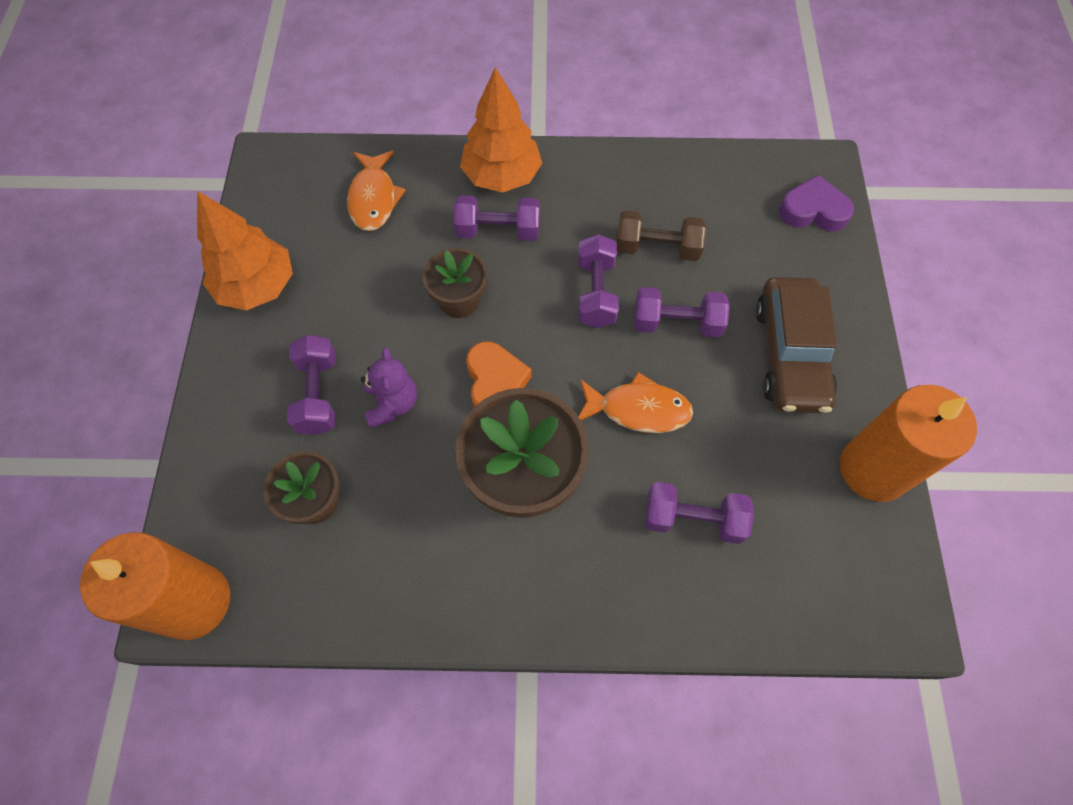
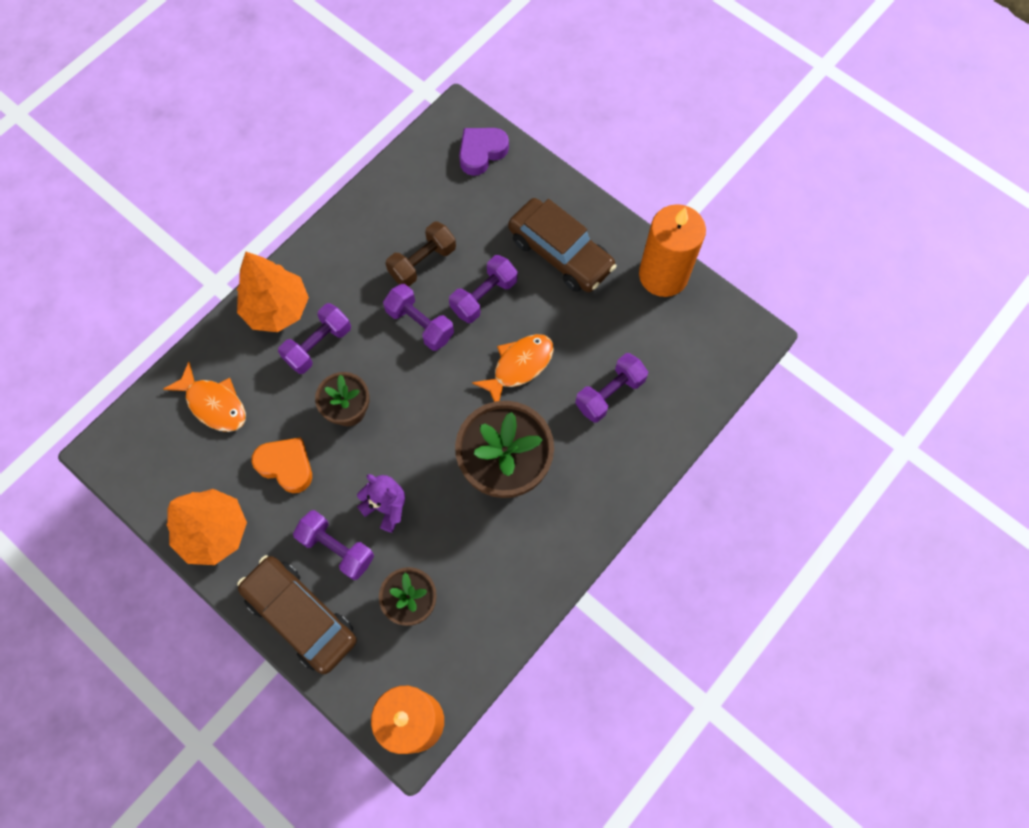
camera: 50 degrees left, 5 degrees up
orange heart [466,341,531,407] -> orange heart moved to [252,437,312,493]
none -> brown car [237,555,357,674]

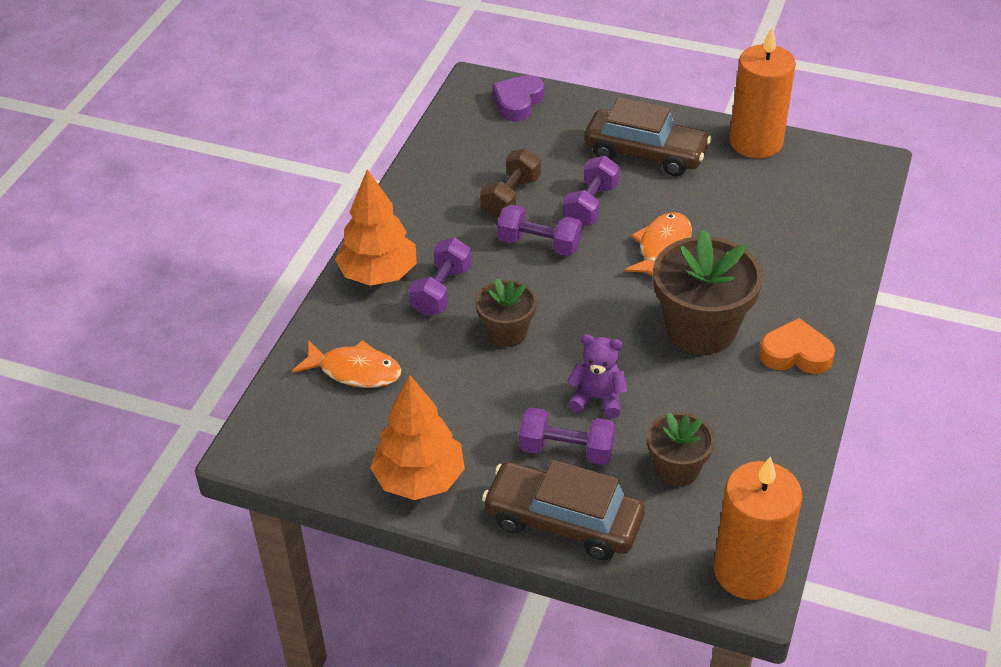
camera: 20 degrees left, 25 degrees down
orange heart [252,437,312,493] -> orange heart moved to [759,318,835,374]
purple dumbbell [575,353,648,422] -> none

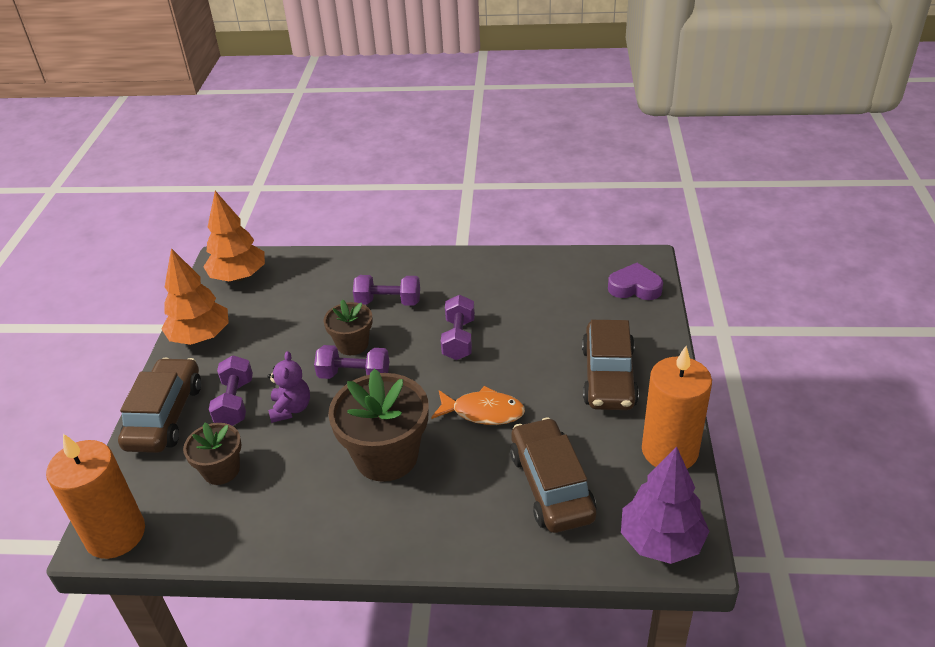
camera: 75 degrees right, 5 degrees down
orange fish [292,340,401,388] -> none
orange tree [335,169,417,286] -> orange tree moved to [203,191,265,281]
brown dumbbell [480,148,541,218] -> none
purple dumbbell [563,156,620,226] -> purple dumbbell moved to [314,345,389,379]
orange heart [759,318,835,374] -> none
none -> brown car [510,417,596,533]
none -> purple tree [621,446,710,564]

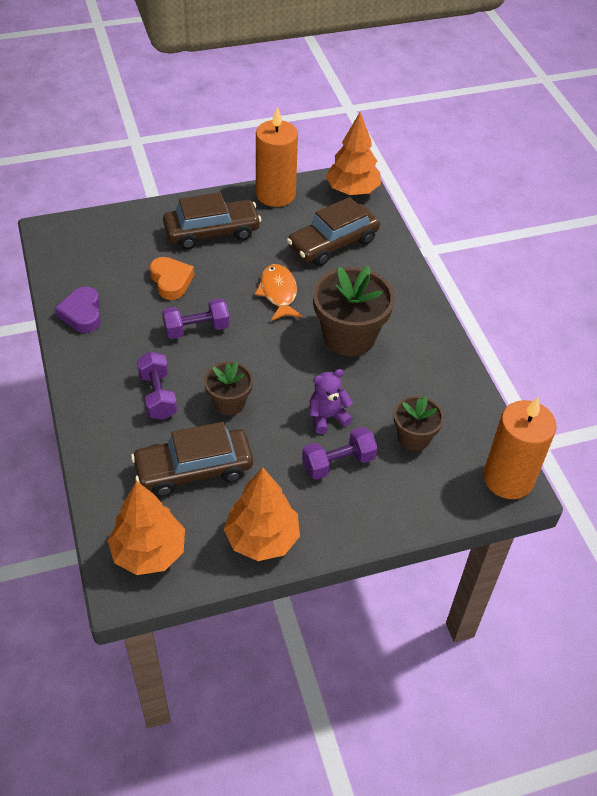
camera: 115 degrees left, 10 degrees up
brown car [118,358,201,453] -> brown car moved to [131,422,253,497]
purple dumbbell [314,345,389,379] -> none
purple heart [608,263,663,300] -> purple heart moved to [55,287,101,333]
purple tree [621,446,710,564] -> orange tree [326,112,381,195]
none -> orange heart [150,257,194,300]

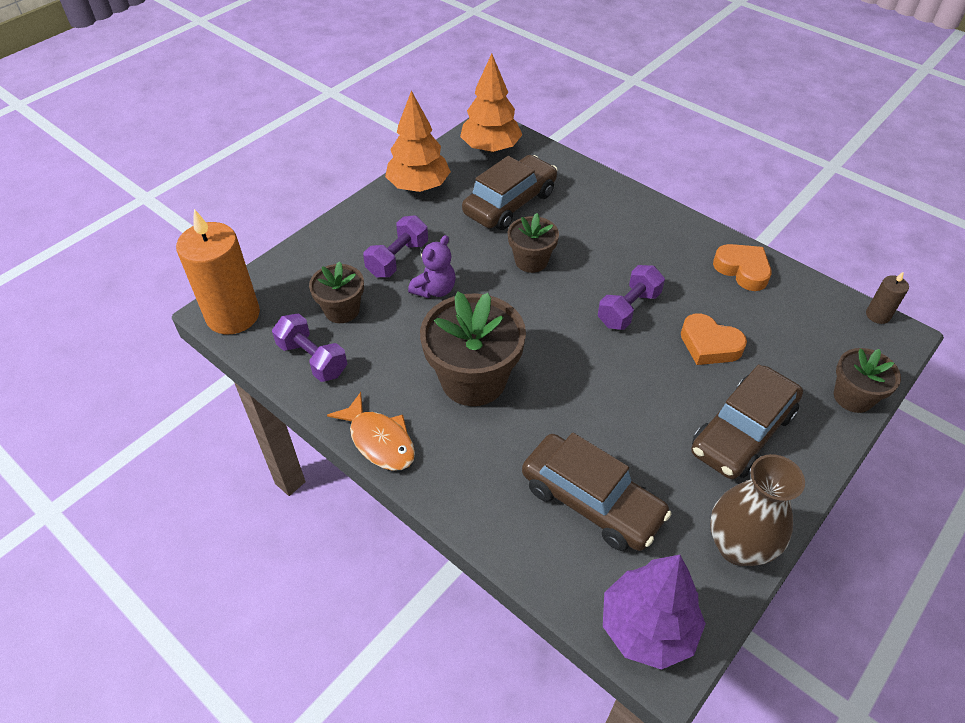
camera: 150 degrees right, 0 degrees up
purple heart [55,287,101,333] -> orange heart [713,244,772,291]
purple dumbbell [137,352,177,420] -> purple dumbbell moved to [272,313,347,382]
orange fish [255,264,303,321] -> orange fish moved to [327,392,415,471]
orange candle [256,107,298,207] -> brown vase [710,454,805,566]
brown car [287,197,380,266] -> brown car turned 105 degrees clockwise [522,433,672,551]
orange tree [326,112,381,195] -> purple tree [603,555,706,670]
none -> brown flower pot [834,348,901,413]
none -> brown candle [866,271,909,324]

